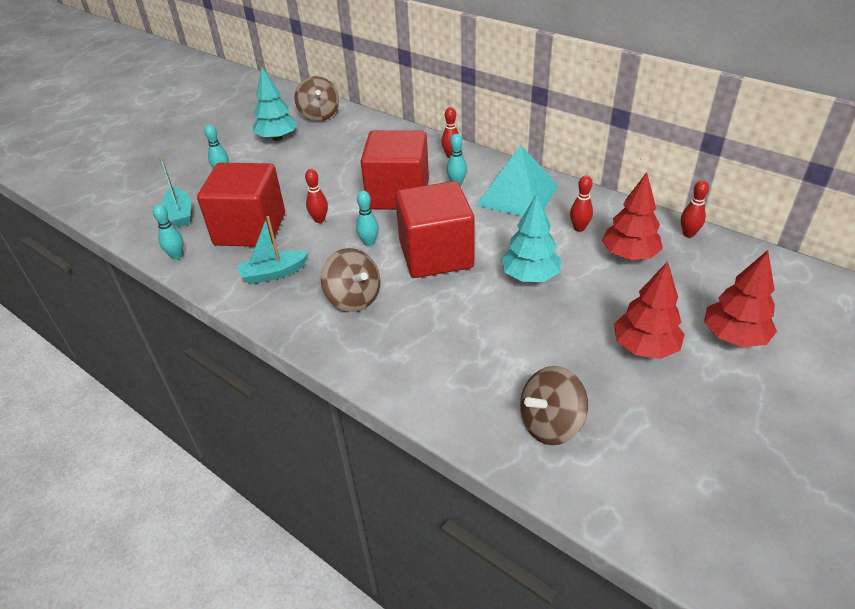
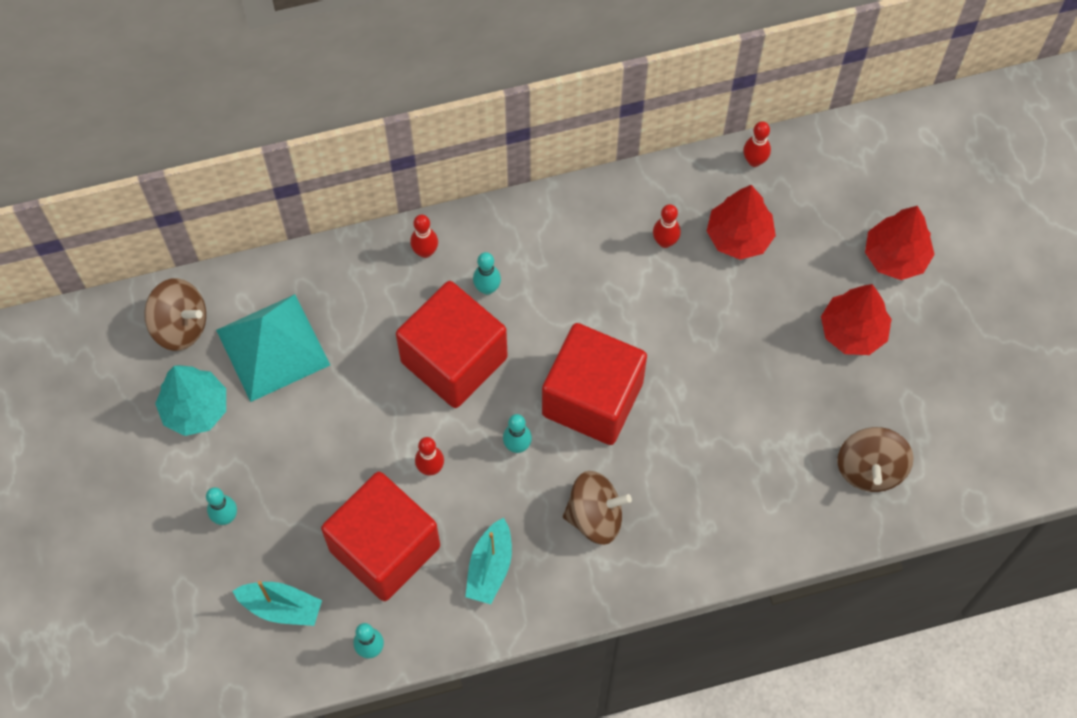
camera: 55 degrees left, 25 degrees up
turquoise pyramid [476,145,558,217] -> turquoise pyramid moved to [216,294,330,402]
turquoise tree [501,194,562,282] -> none

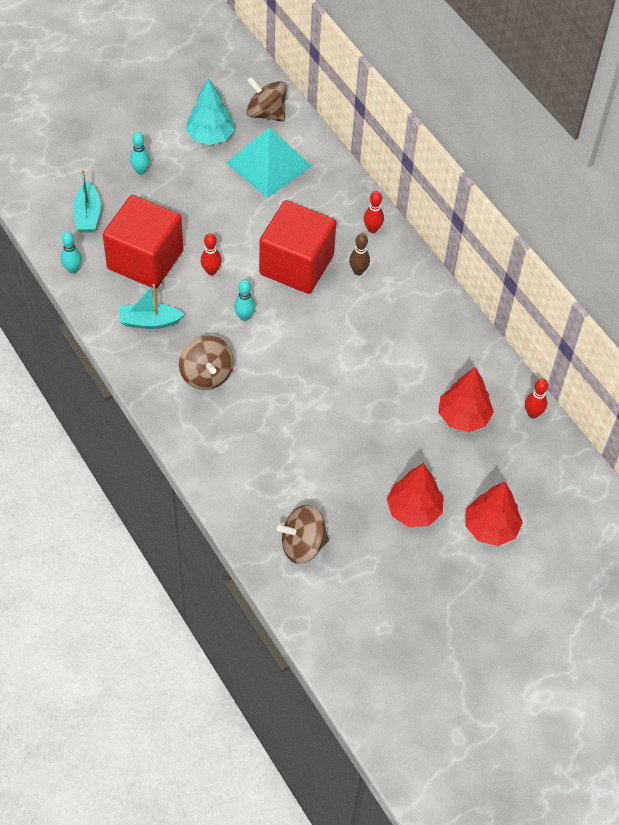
camera: 70 degrees right, 10 degrees down
brown spinning top [144,278,206,351] -> brown spinning top turned 120 degrees clockwise [246,77,287,122]
turquoise bowling pin [473,252,501,295] -> brown bowling pin [349,234,370,275]
red cube [542,323,647,445] -> none
red bowling pin [653,204,681,248] -> none

